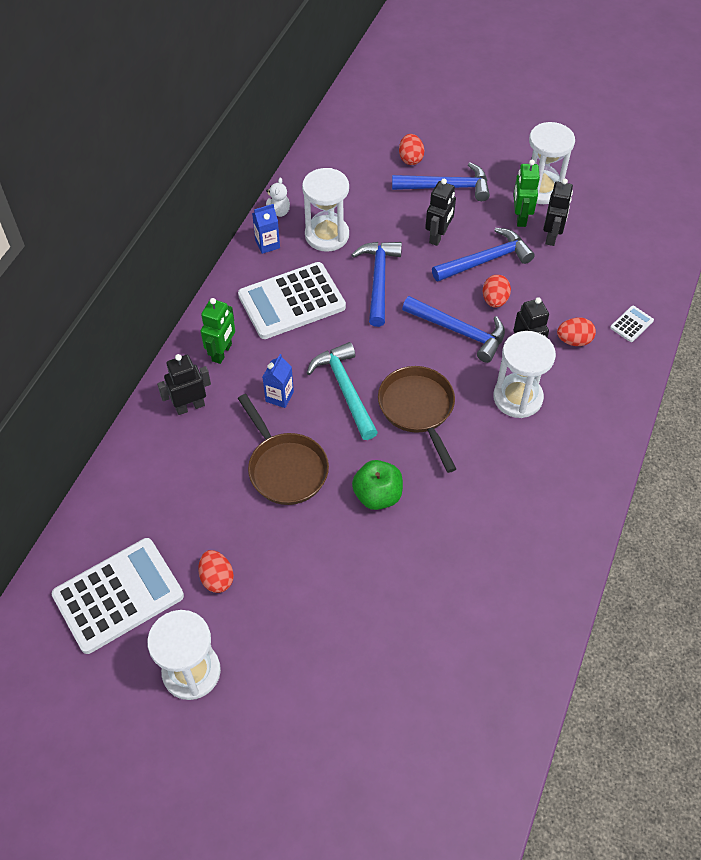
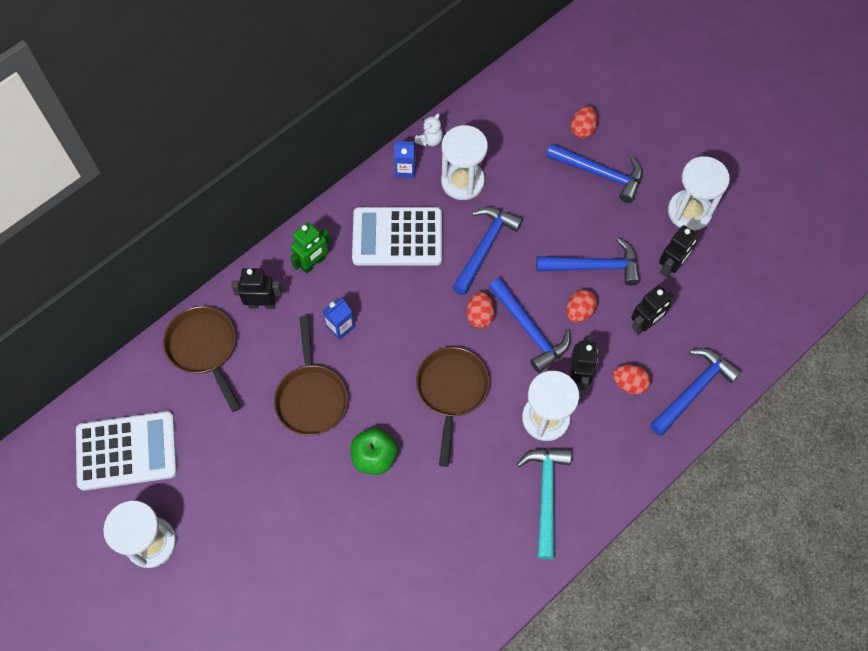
camera: 25 degrees right, 10 degrees up
red egg [198,550,234,593] -> red egg moved to [467,292,494,328]
turquoise hammer [307,342,378,440] -> turquoise hammer moved to [517,448,571,560]
black robot [425,179,456,246] -> black robot moved to [631,285,674,335]
green robot [514,160,540,227] -> none
white calculator [610,306,654,342] -> blue hammer [650,348,741,436]
none -> brown pan [163,306,241,412]

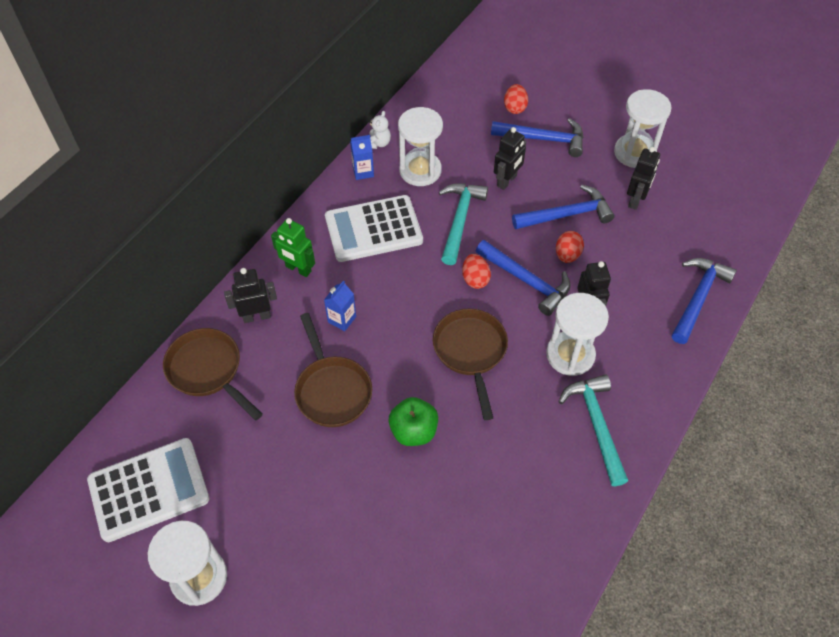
camera: 15 degrees left, 10 degrees down
green robot [290,222,331,274] -> green robot turned 90 degrees clockwise [271,218,315,277]
blue hammer [452,207,523,295] -> turquoise hammer [439,183,488,265]
red egg [613,365,651,395] -> none
black robot [631,285,674,335] -> black robot moved to [494,127,526,190]

